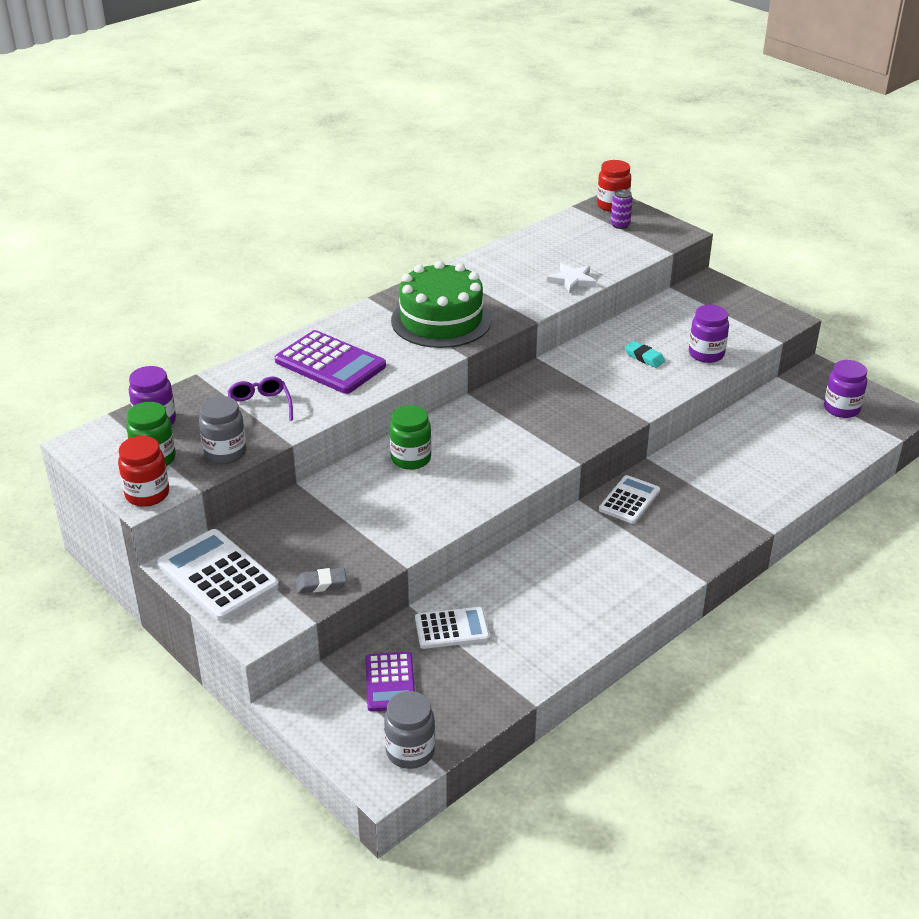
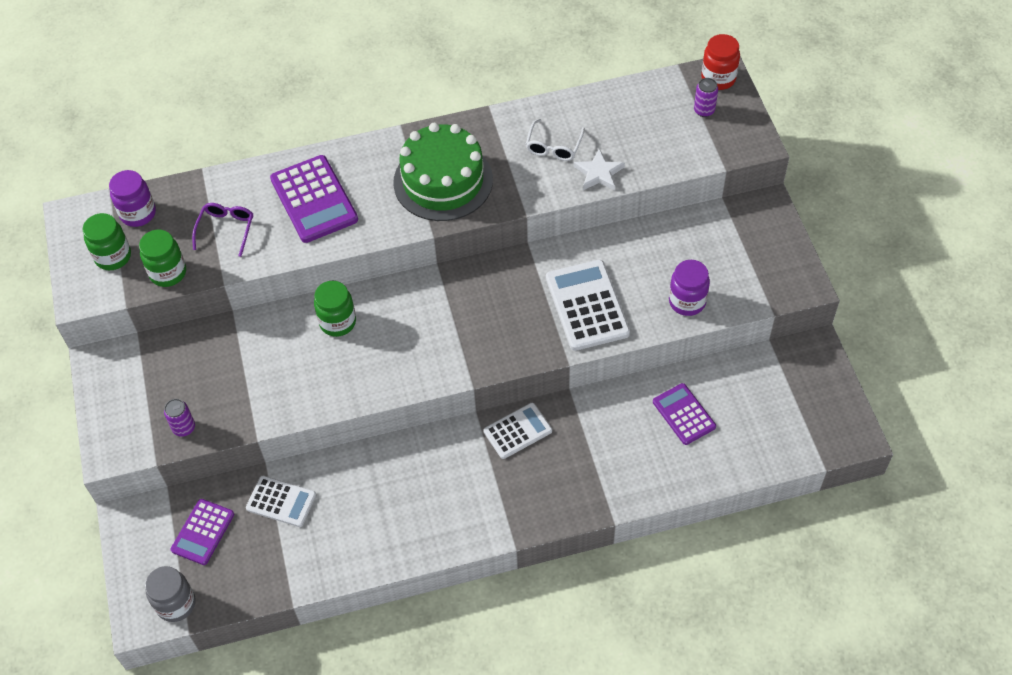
camera: 30 degrees right, 20 degrees up
red jar [118,436,169,507] -> none
white calculator [157,529,279,622] -> white calculator moved to [546,260,630,351]
grey jar [199,396,246,464] -> green jar [139,229,186,287]
grey eraser [296,568,347,593] -> purple can [164,399,195,437]
turquoise eraser [624,341,665,368] -> none
purple jar [824,360,867,418] -> none
none -> white glasses [526,119,585,161]
none -> purple calculator [653,383,716,445]

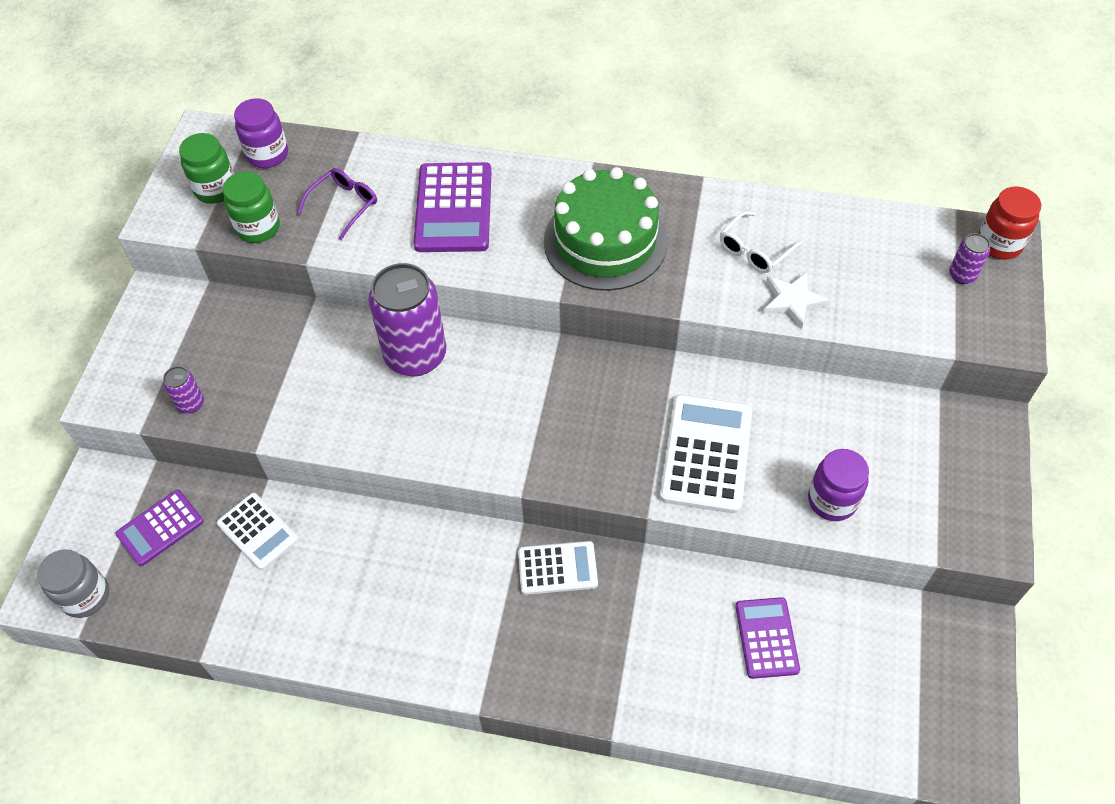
camera: 25 degrees right, 0 degrees up
green jar [314,281,356,337] -> purple can [368,263,446,376]

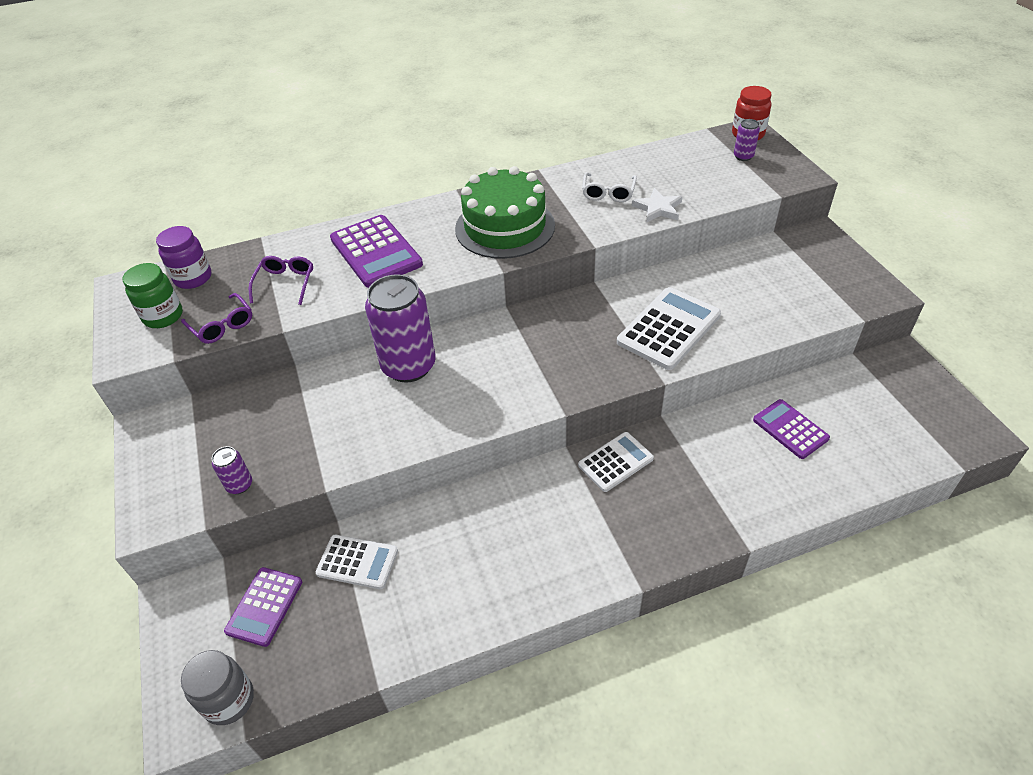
camera: 30 degrees left, 10 degrees down
green jar [223,171,280,243] -> purple glasses [181,293,252,344]
white calculator [660,395,752,514] -> white calculator turned 60 degrees clockwise [617,287,721,370]
purple jar [808,449,869,521] -> none

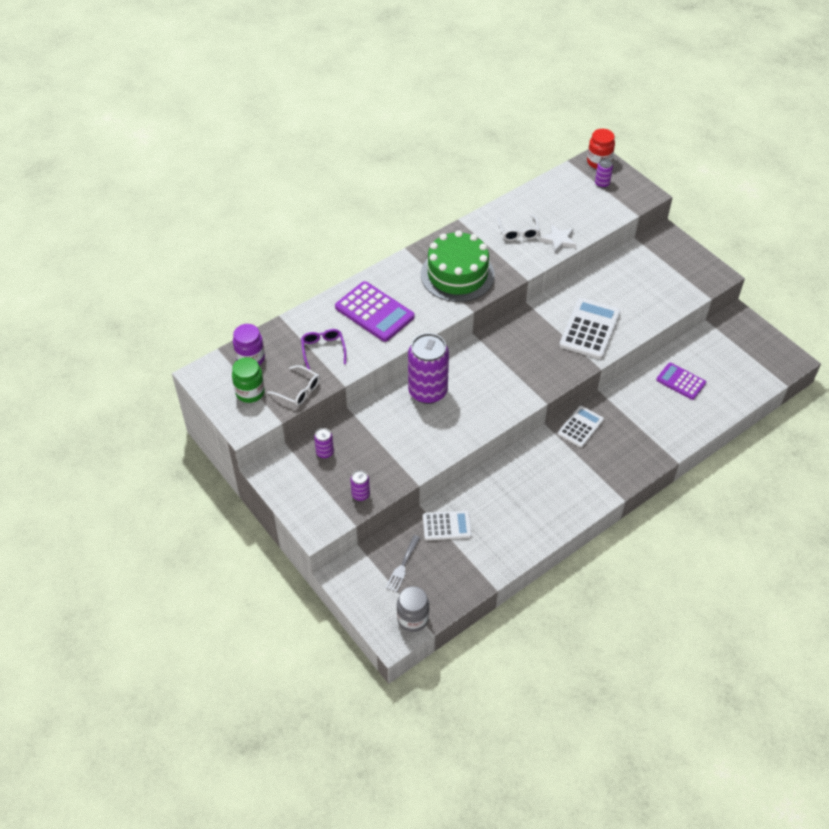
camera: 20 degrees left, 5 degrees up
purple glasses [181,293,252,344] -> white glasses [267,365,320,406]
purple calculator [224,567,302,647] -> grey fork [386,535,420,592]
none -> purple can [314,428,334,458]

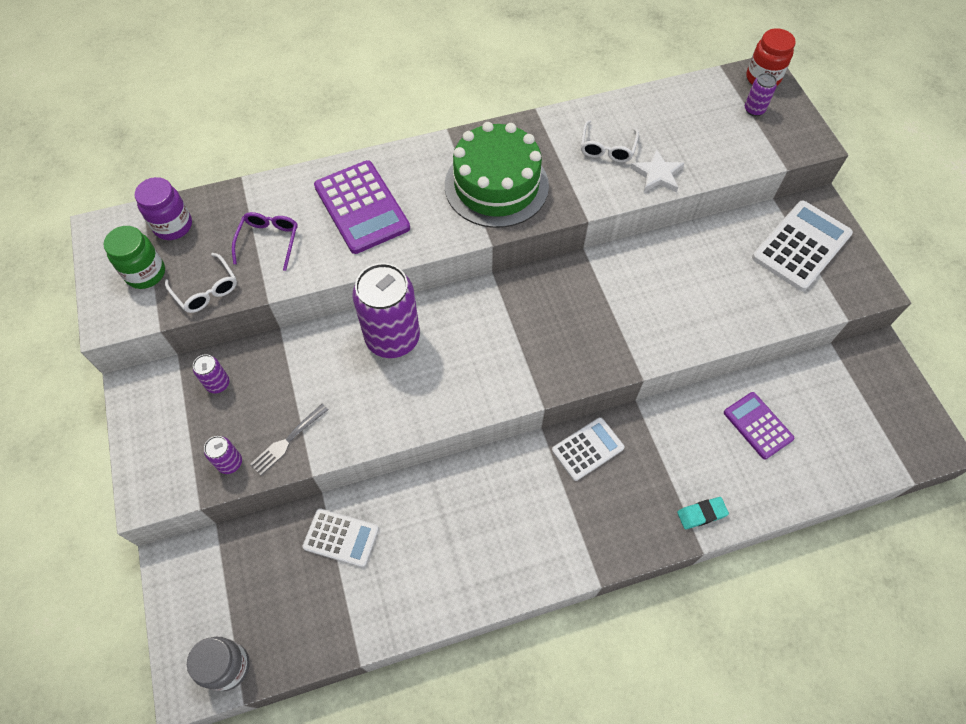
camera: 20 degrees right, 10 degrees up
grey fork [386,535,420,592] -> grey fork moved to [250,404,328,475]
white calculator [559,298,621,359] -> white calculator moved to [752,201,853,291]
none -> turquoise eraser [677,497,729,529]

